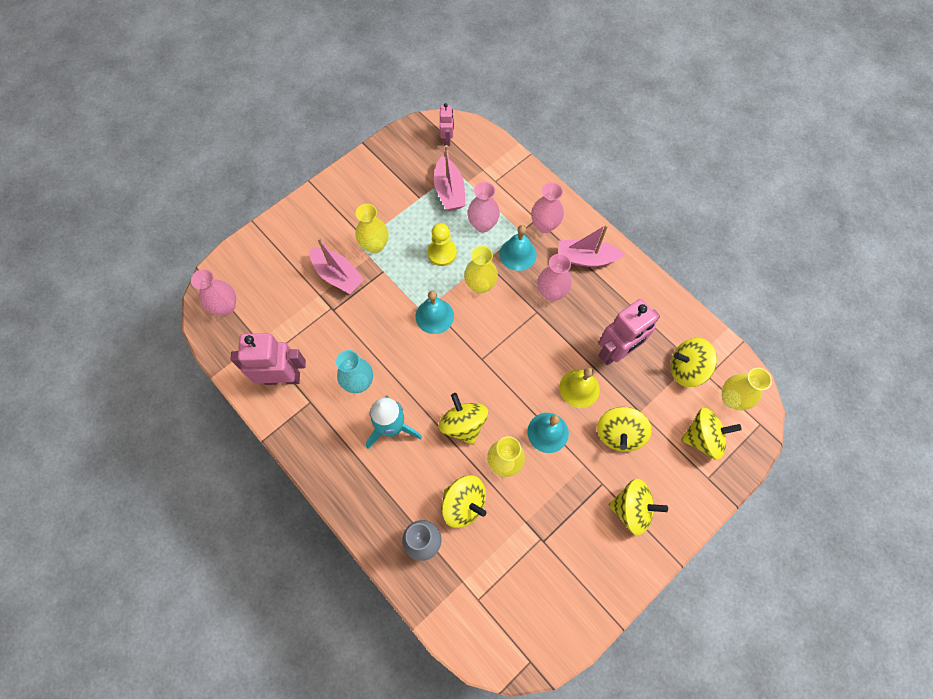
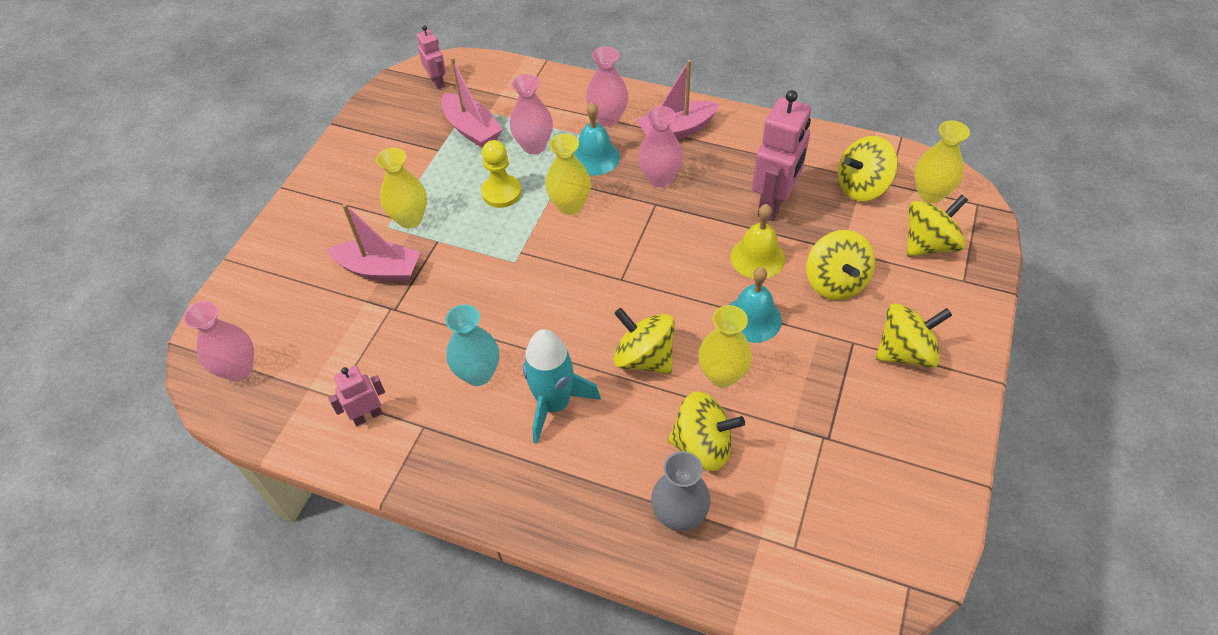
camera: 25 degrees left, 15 degrees down
pink robot [230,333,306,385] -> pink robot [328,366,385,426], size x0.53
turquoise bell [416,291,454,334] -> none

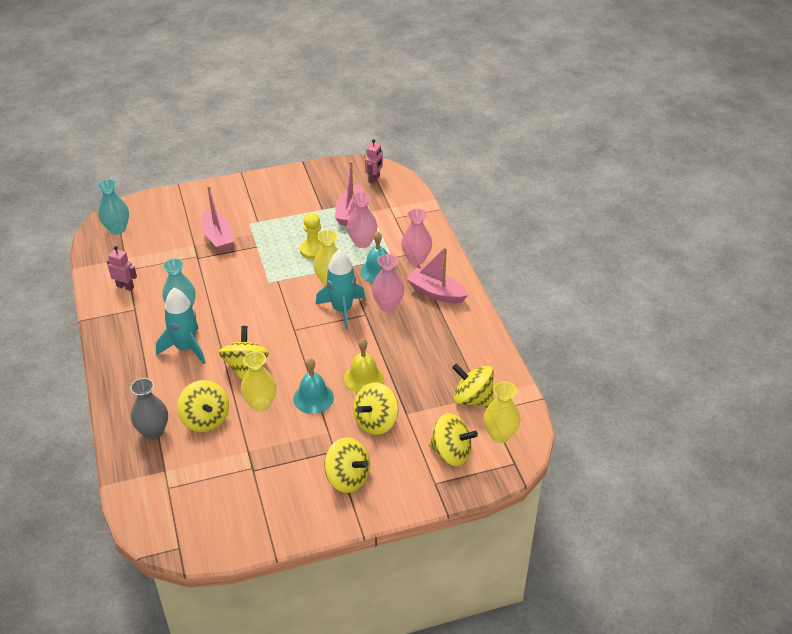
camera: 50 degrees right, 10 degrees down
pink vase [183,301,254,381] -> turquoise vase [97,179,129,235]
yellow vase [376,148,427,229] -> none
pink robot [752,90,811,221] -> none
none -> turquoise rocket [316,249,365,330]

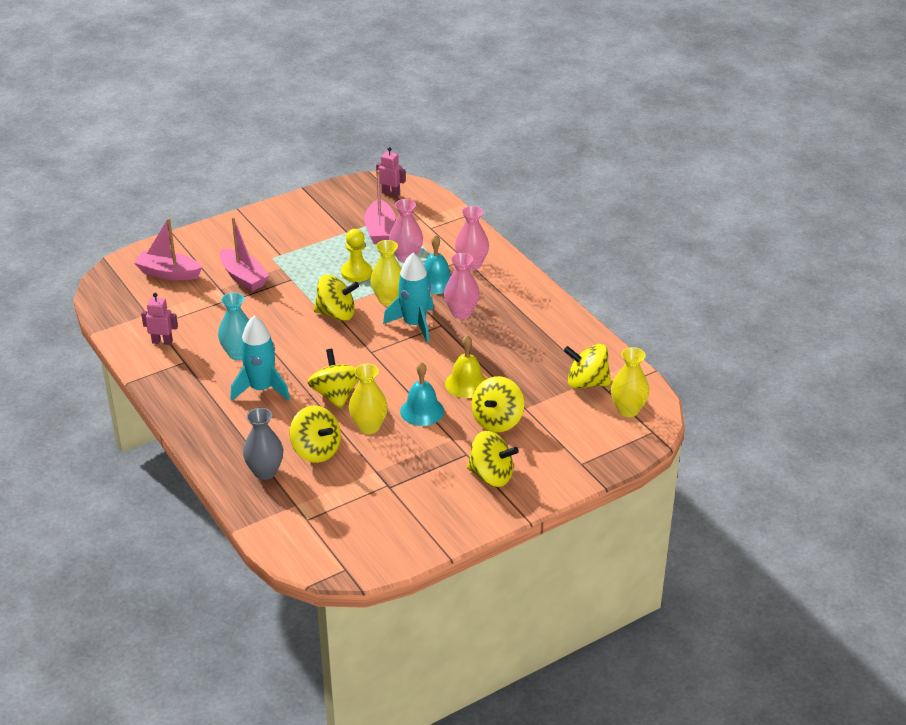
camera: 15 degrees left, 5 degrees down
turquoise vase [97,179,129,235] -> none
pink robot [365,139,383,184] -> pink robot turned 75 degrees counterclockwise [376,147,406,197]
pink boat [407,247,468,304] -> pink boat moved to [134,218,202,280]
yellow spinning top [429,413,478,466] -> yellow spinning top moved to [314,275,359,321]

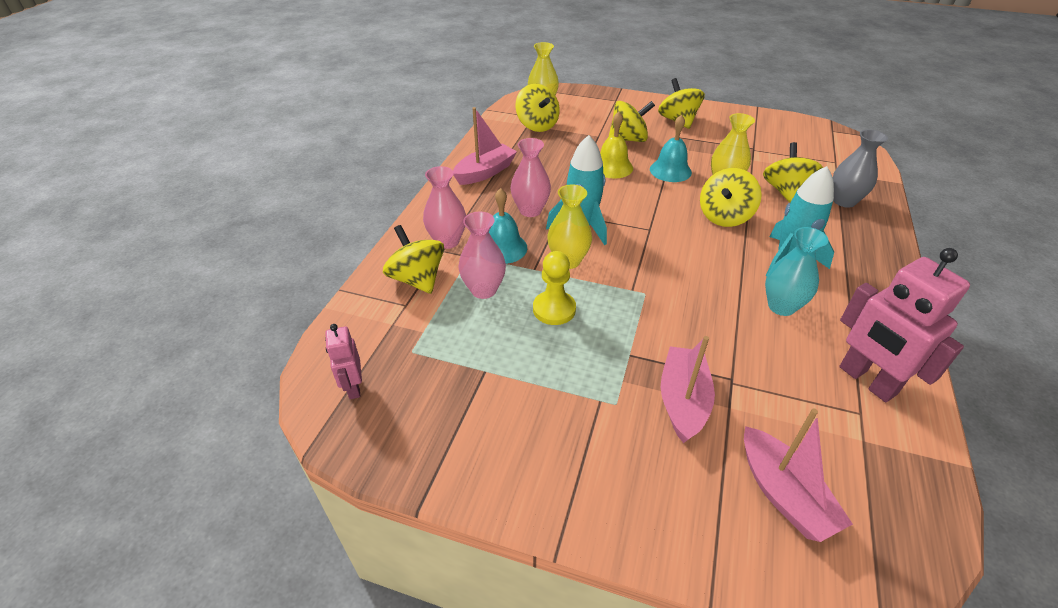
camera: 130 degrees left, 5 degrees up
pink robot [141,293,178,345] -> pink robot [839,248,970,402], size x1.87
yellow spinning top [314,275,359,321] -> yellow spinning top moved to [383,225,444,294]
pink boat [364,170,395,244] -> pink boat moved to [453,107,517,185]

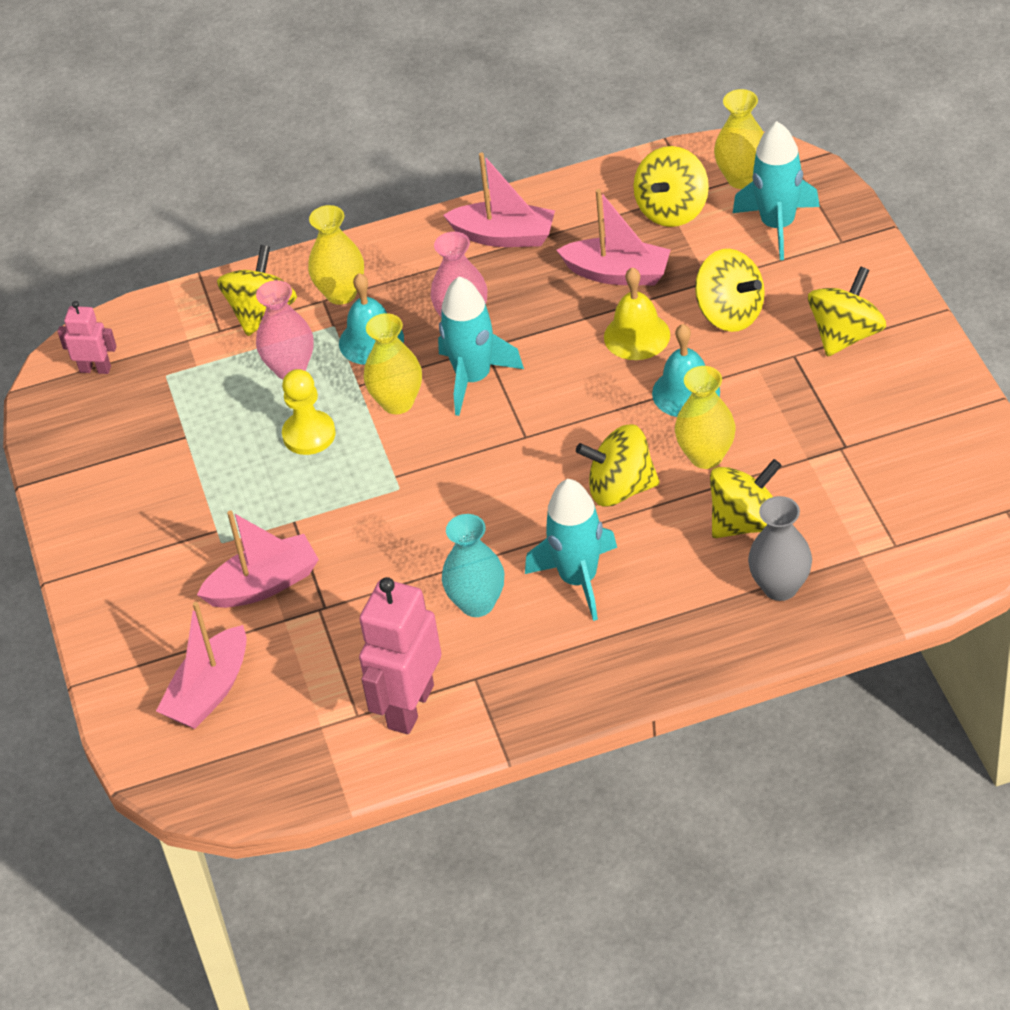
camera: 60 degrees right, 5 degrees up
pink robot [325,324,362,399] -> pink robot turned 60 degrees clockwise [58,301,117,374]
pink vase [423,166,466,249] -> yellow vase [308,205,364,305]
none -> pink boat [557,189,671,285]
none -> turquoise rocket [733,121,820,260]

